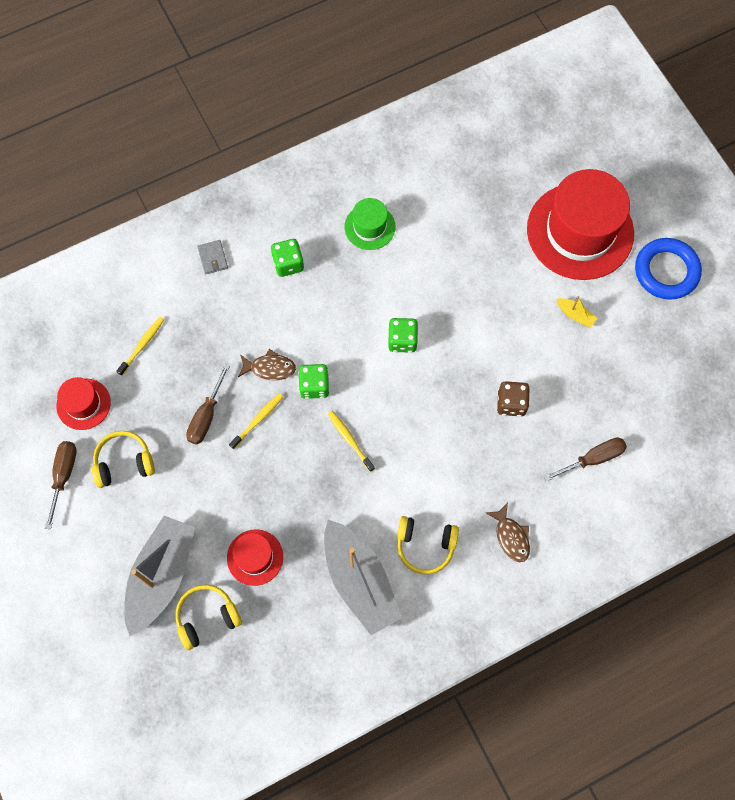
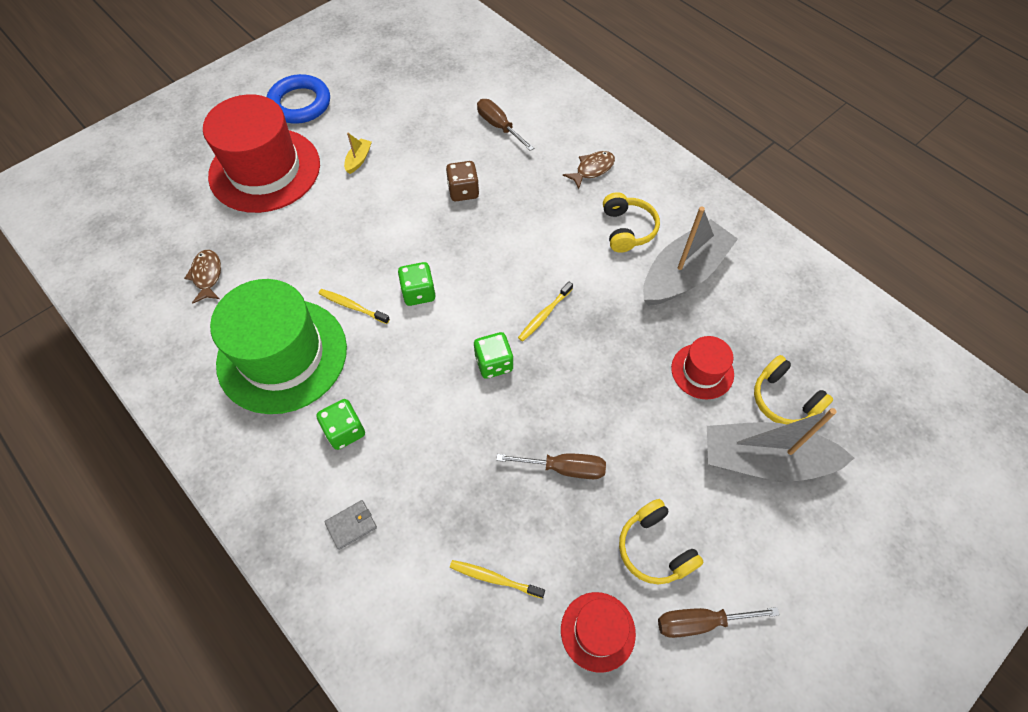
camera: 105 degrees left, 10 degrees down
yellow toothbrush [229,393,284,449] -> yellow toothbrush moved to [319,289,390,324]
brown fish [238,349,296,380] -> brown fish moved to [184,250,221,303]
green hat [344,198,395,250] -> green hat [210,279,347,414], size x2.09

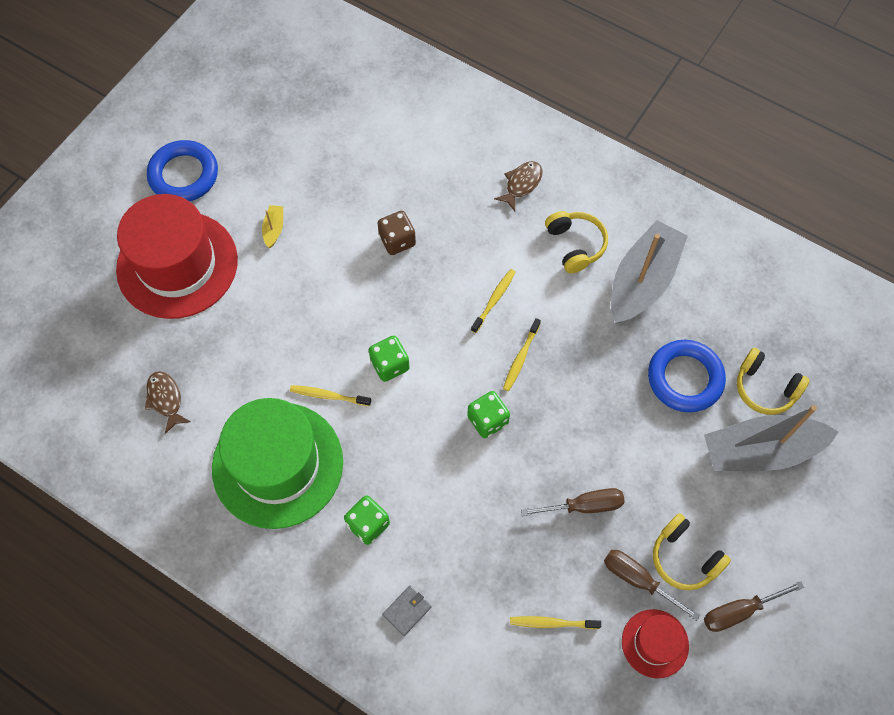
camera: 15 degrees left, 5 degrees up
brown screwdriver [477,99,534,151] -> brown screwdriver moved to [604,550,700,621]
red hat [671,336,734,399] -> blue ring [648,340,726,412]
none -> yellow toothbrush [471,269,516,333]

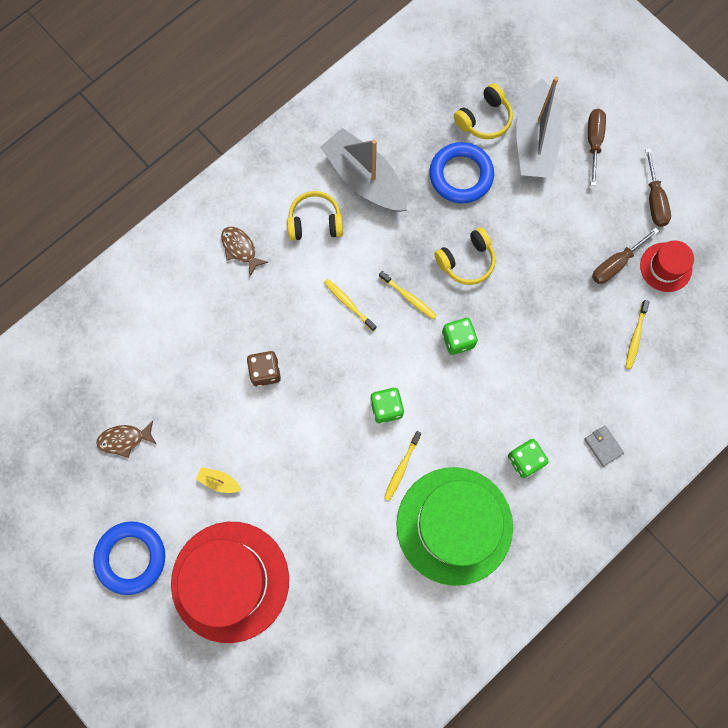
camera: 75 degrees left, 10 degrees up
brown fish [145,371,191,434] -> brown fish moved to [96,421,156,458]
brown screwdriver [521,488,625,516] -> brown screwdriver moved to [588,109,606,186]
yellow headphones [653,513,731,590] -> yellow headphones moved to [434,227,496,285]

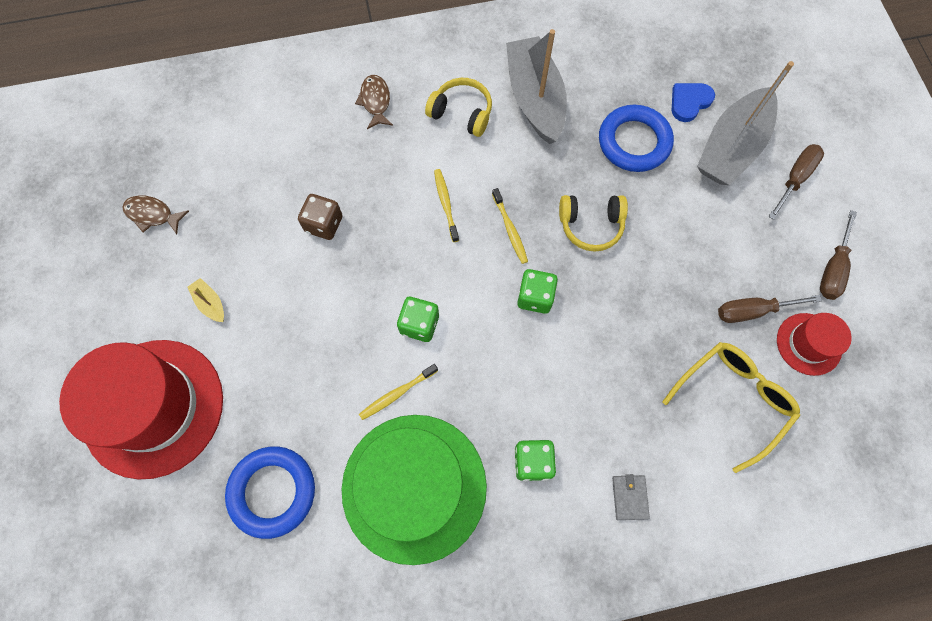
camera: 30 degrees right, 5 degrees down
blue ring [93,521,165,595] -> blue ring moved to [225,446,315,539]
yellow headphones [454,83,513,139] -> blue heart [672,83,715,122]
yellow toothbrush [625,300,650,369] -> yellow glasses [662,342,800,473]

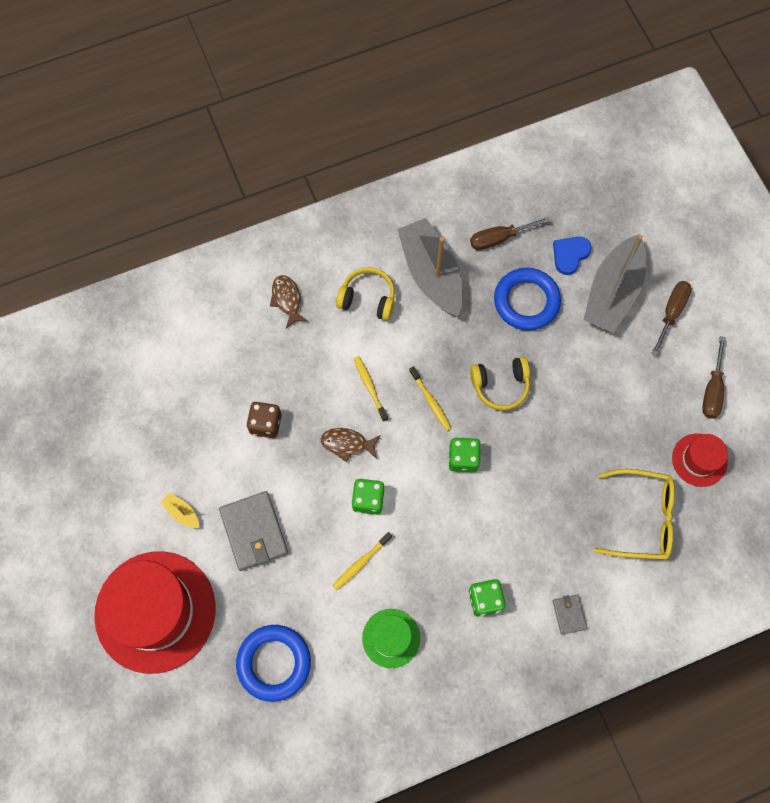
camera: 10 degrees left, 0 degrees up
brown fish [122,195,189,234] -> brown fish moved to [320,428,381,462]
green hat [342,415,487,565] -> green hat [362,609,420,668], size x0.48
yellow glasses [662,342,800,473] -> yellow glasses turned 60 degrees clockwise [594,469,675,560]
brown screwdriver [718,295,822,323] -> brown screwdriver moved to [470,217,550,250]
none -> grey wallet [219,491,288,571]

